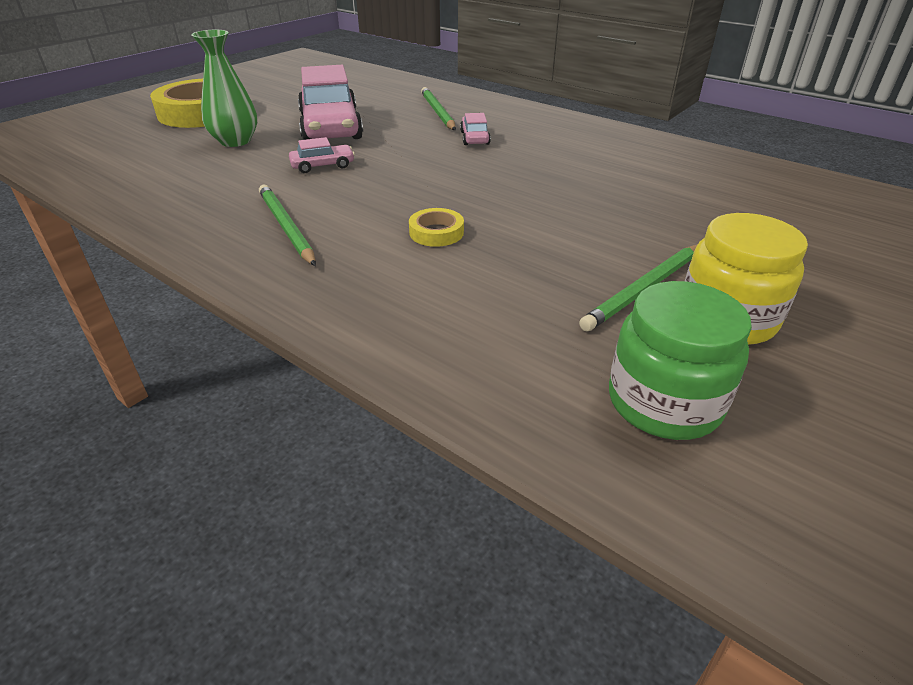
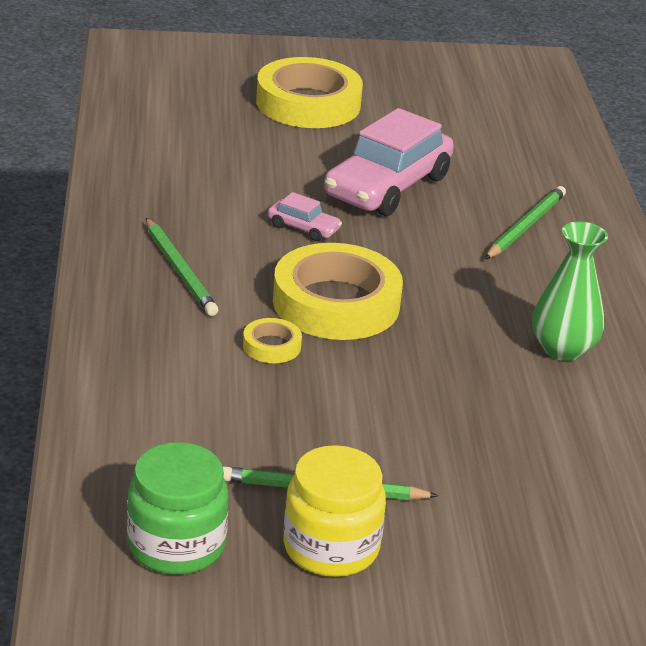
camera: 45 degrees right, 5 degrees down
green vase [191,30,257,147] -> green vase moved to [532,221,608,361]
green pencil [259,185,316,266] -> green pencil turned 135 degrees clockwise [146,218,218,316]
pink car [460,113,491,145] -> none
none -> yellow tape [273,243,403,340]

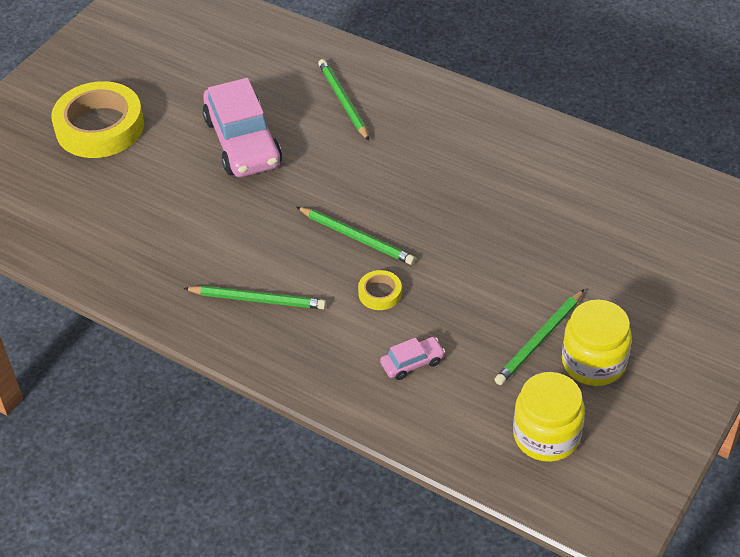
camera: 50 degrees left, 15 degrees up
green jar [127,442,228,575] -> yellow jar [513,372,585,462]
pink car [268,192,342,241] -> pink car moved to [380,337,445,380]
yellow tape [273,243,403,340] -> green pencil [297,207,415,265]
green vase [532,221,608,361] -> none

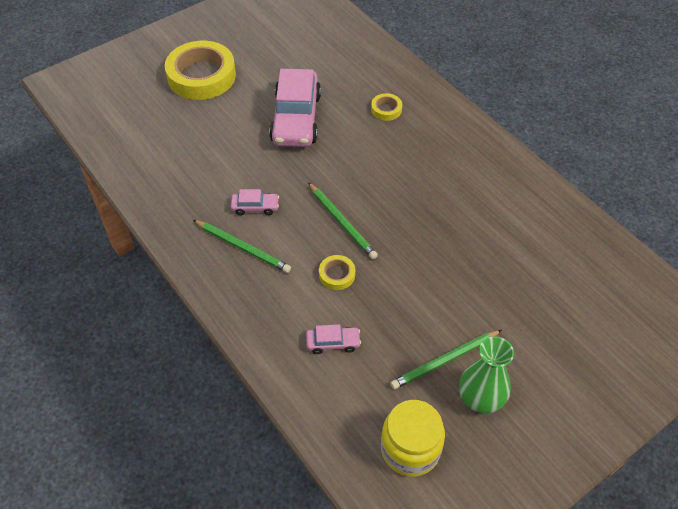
camera: 20 degrees right, 5 degrees up
green pencil [318,59,369,141] -> yellow tape [371,93,402,121]
yellow jar [562,300,632,386] -> green vase [459,336,514,413]
none -> pink car [231,189,279,215]

